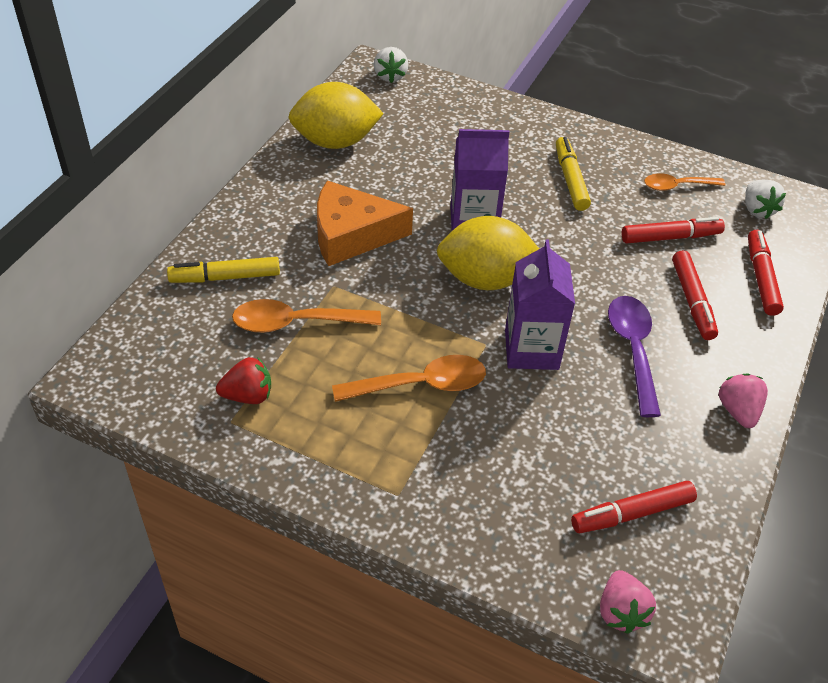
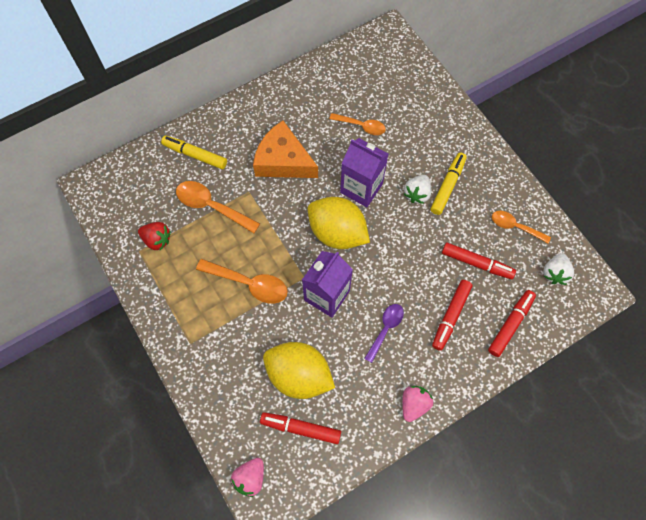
camera: 35 degrees right, 20 degrees up
yellow lemon [288,82,384,149] -> yellow lemon moved to [263,342,335,399]
white strawberry [374,47,408,83] -> white strawberry moved to [404,175,431,204]
purple spoon [608,296,661,417] -> purple spoon [364,304,404,363], size x0.66
none -> orange spoon [329,113,386,135]

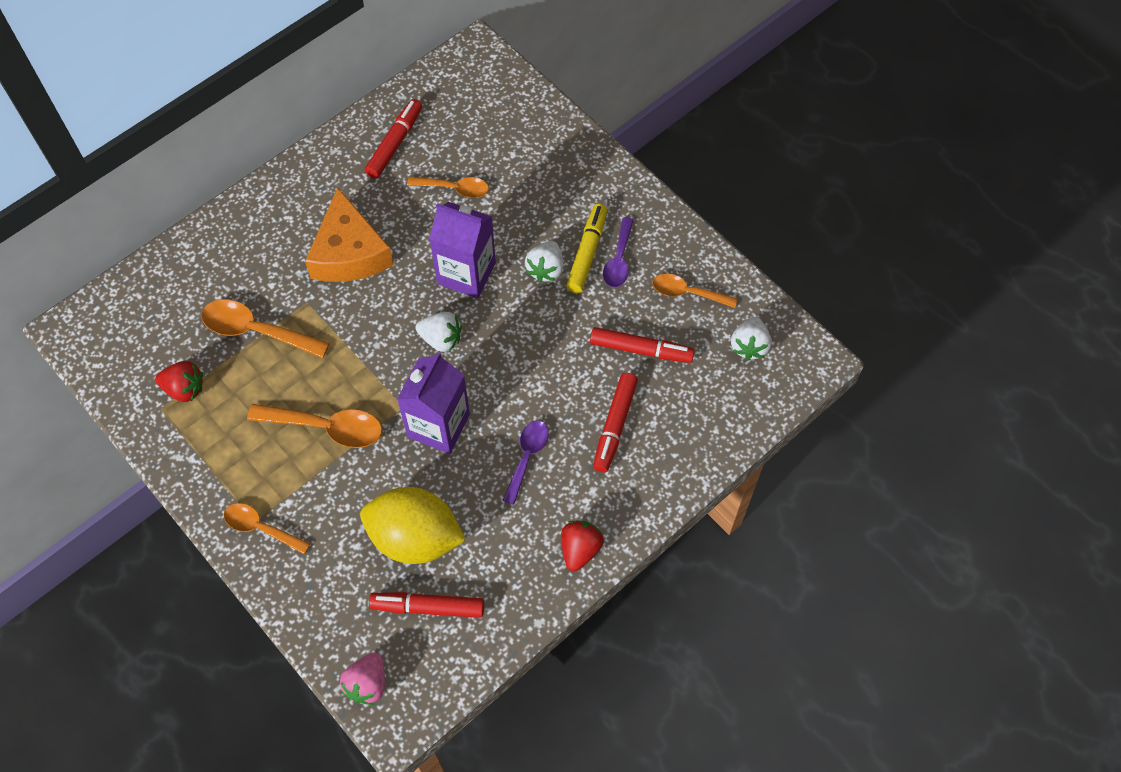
camera: 10 degrees left, 5 degrees down
yellow marker [161,136,227,169] -> none
orange cheese [253,121,318,178] -> orange cheese turned 120 degrees counterclockwise [305,187,394,282]
yellow lemon [308,197,370,249] -> white strawberry [416,312,462,352]
pink strawberry [402,385,433,422] -> red strawberry [561,520,604,571]
red marker [488,290,536,357] -> red marker moved to [365,99,422,179]
none -> orange spoon [224,503,310,554]
none -> purple spoon [603,217,634,287]

